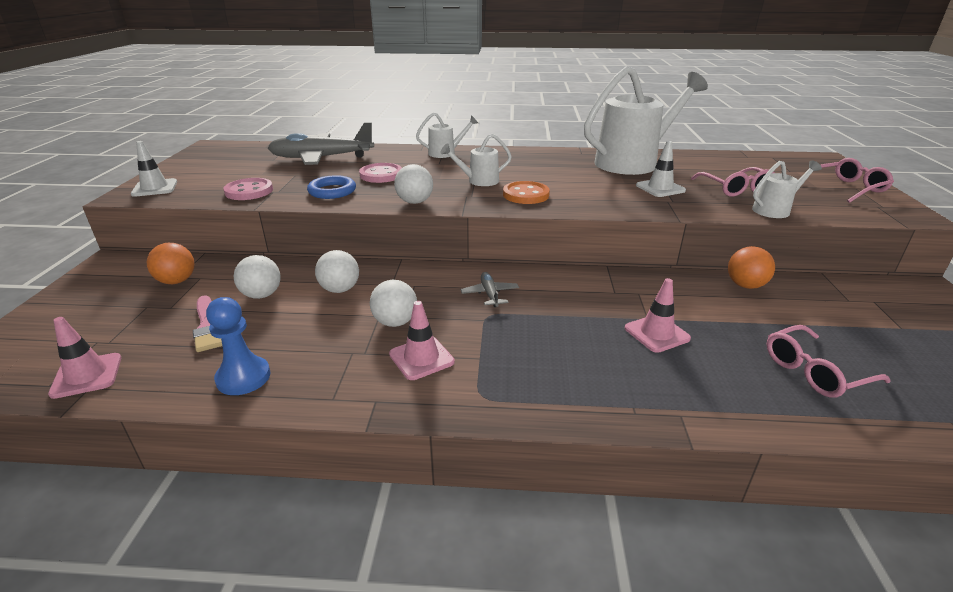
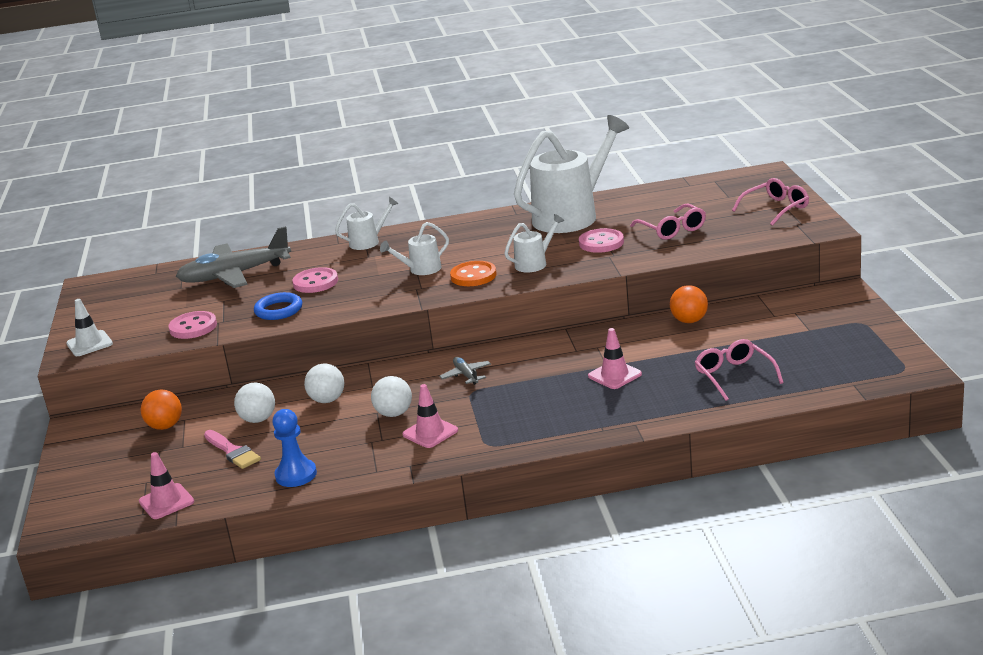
camera: 10 degrees left, 5 degrees down
white ball [394,164,433,204] -> none
white traffic cone [636,141,686,197] -> pink button [579,228,624,253]
white watering can [752,160,822,218] -> white watering can moved to [504,214,565,272]
pink glasses [766,325,891,397] -> pink glasses turned 105 degrees clockwise [695,339,784,401]

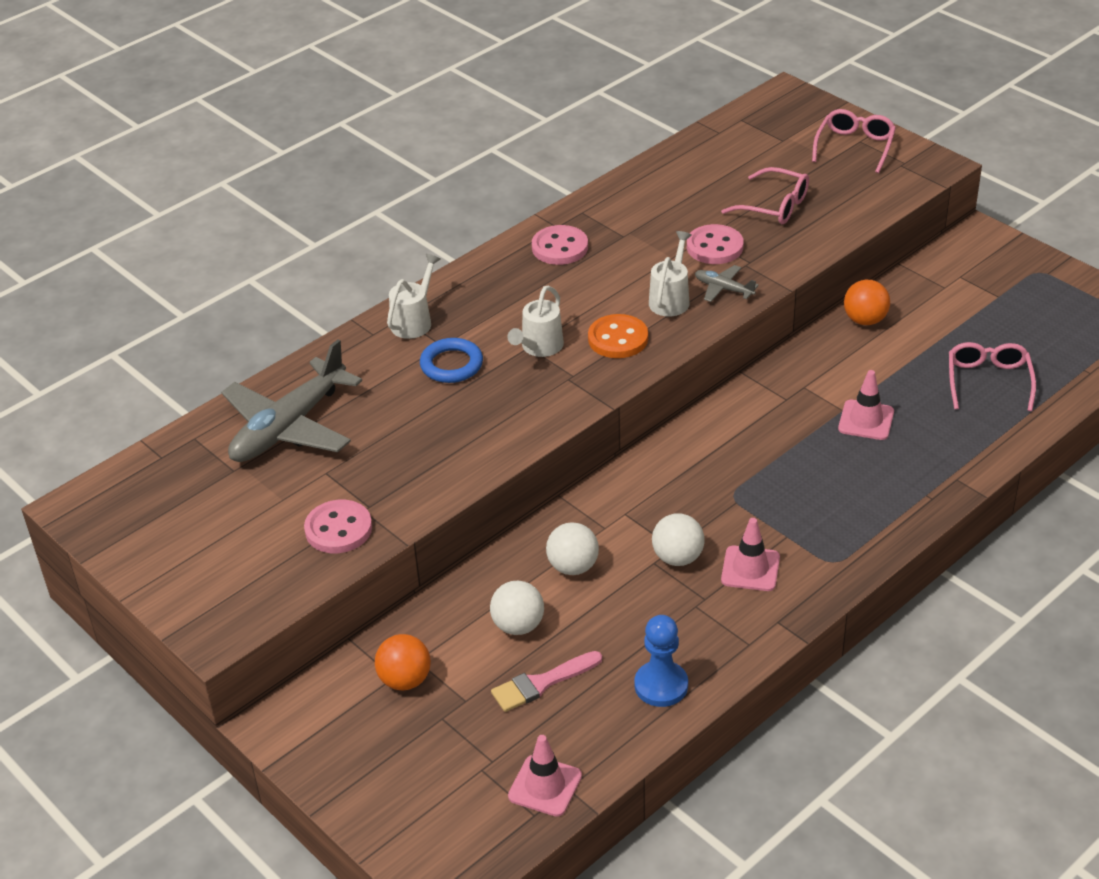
camera: 35 degrees left, 15 degrees up
white traffic cone [66,299,113,356] -> none
pink brush [204,430,261,469] -> pink brush turned 135 degrees clockwise [491,651,602,712]
blue ring [254,292,302,320] -> blue ring moved to [420,338,483,383]
pink button [292,267,338,293] -> pink button moved to [532,225,588,265]
grey plane [439,357,491,385] -> grey plane moved to [695,265,759,302]
white watering can [514,115,629,233] -> none
pink glasses [695,339,784,401] -> pink glasses turned 60 degrees clockwise [949,342,1036,411]

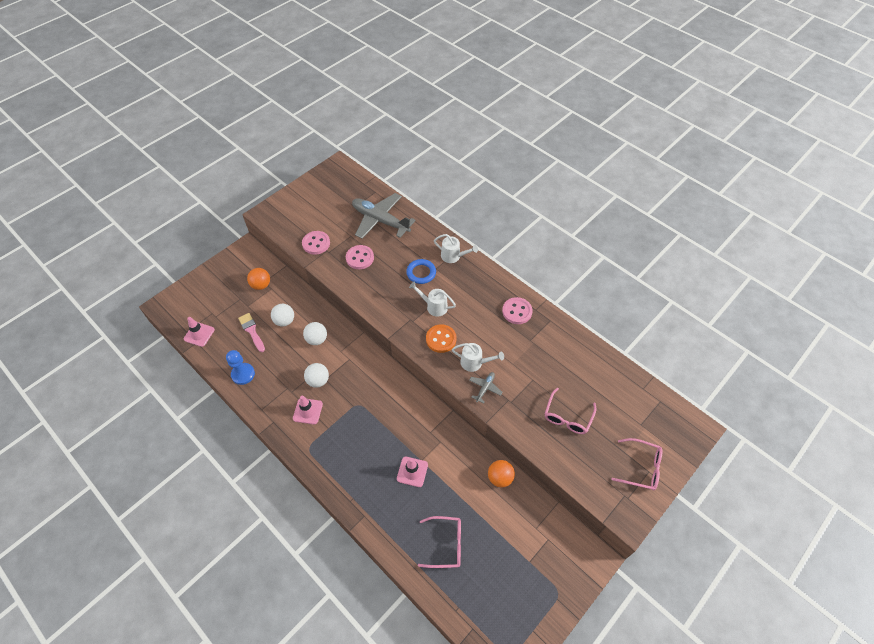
camera: 85 degrees right, 15 degrees up
pink button [687,224,743,264] -> pink button moved to [346,245,374,269]

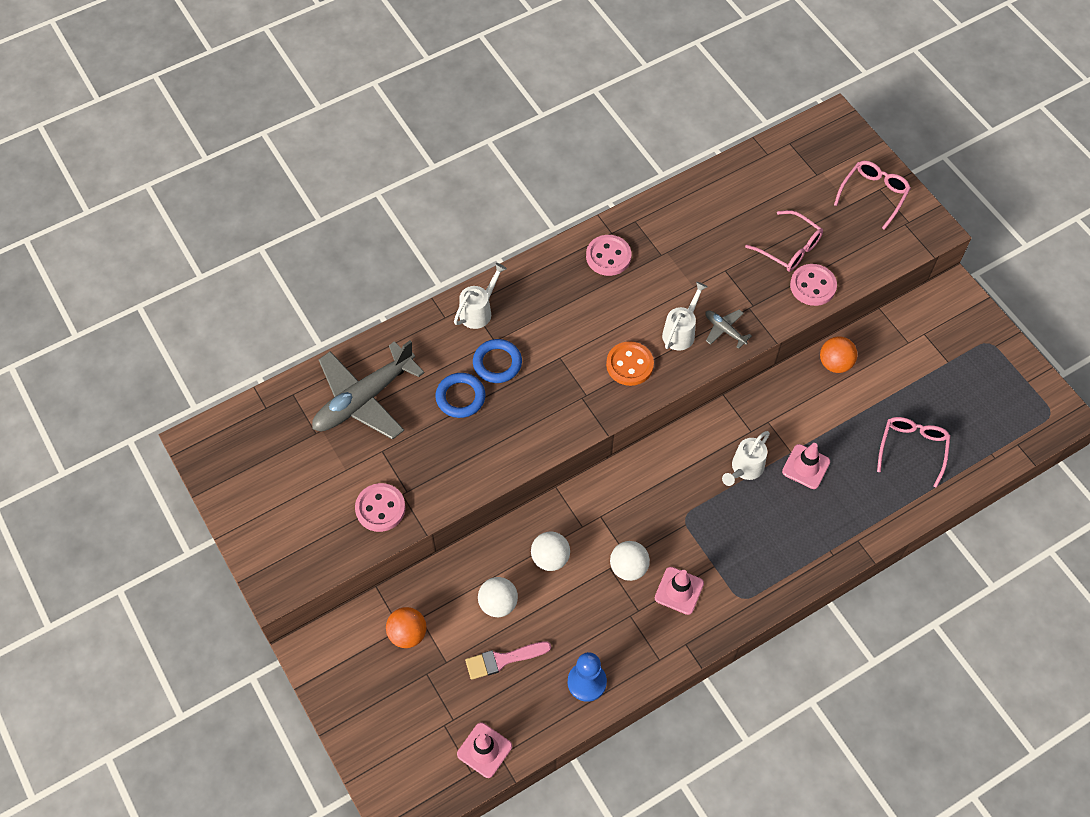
camera: 75 degrees left, 5 degrees up
pink button [346,245,374,269] -> pink button moved to [790,264,837,306]
white watering can [409,282,456,317] -> white watering can moved to [722,431,770,486]
none -> blue ring [435,373,485,418]

